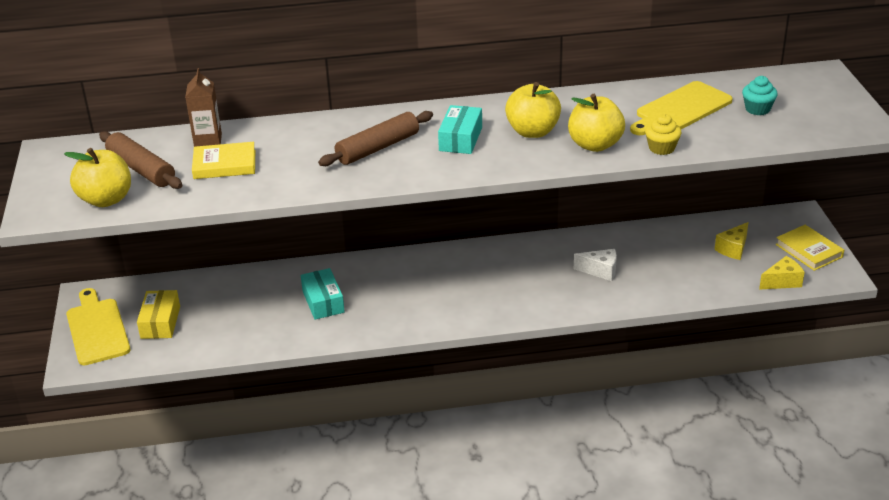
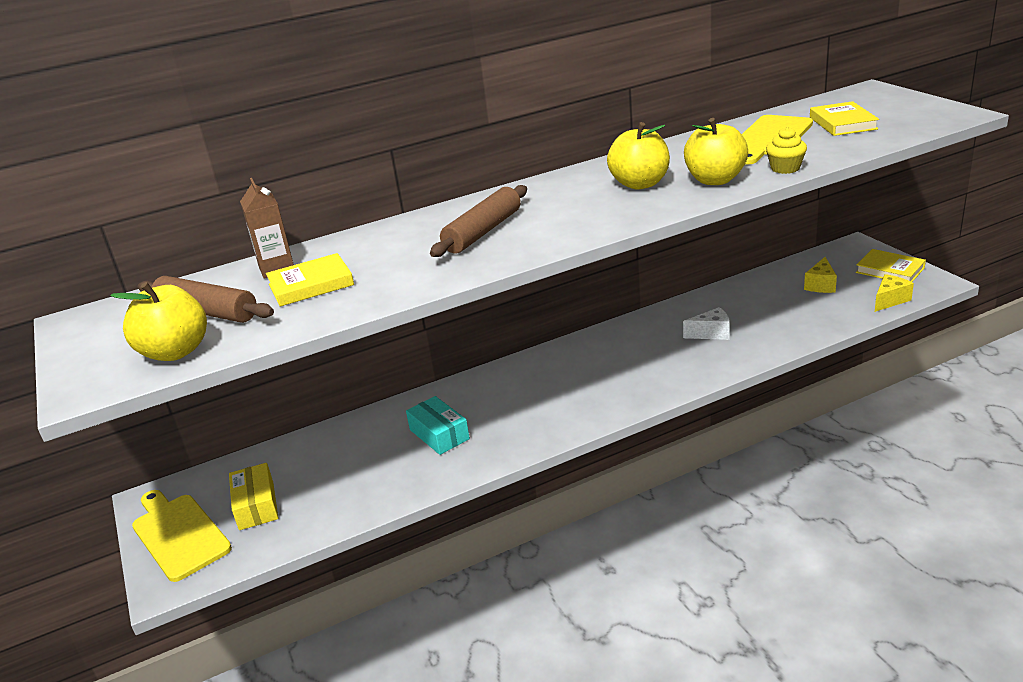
camera: 15 degrees left, 5 degrees down
turquoise box [438,105,482,154] -> none
turquoise cupcake [742,76,778,115] -> yellow book [810,101,879,136]

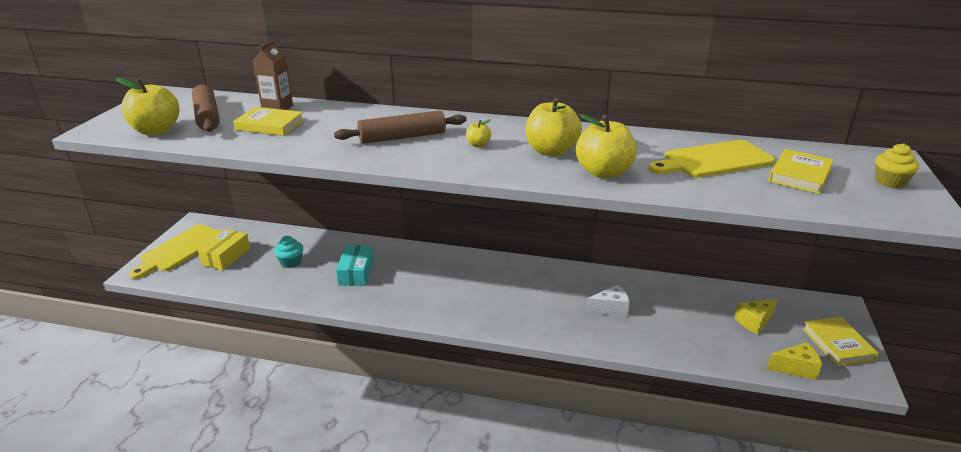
camera: 35 degrees right, 0 degrees up
yellow cutting board [132,490,232,582] -> yellow cutting board turned 150 degrees counterclockwise [129,224,222,279]
white cheese [683,307,730,340] -> white cheese turned 45 degrees counterclockwise [585,285,630,317]
yellow cupcake [766,127,807,174] -> yellow cupcake moved to [875,143,919,188]
none -> turquoise cupcake [274,236,303,268]
none -> yellow apple [466,119,491,147]

